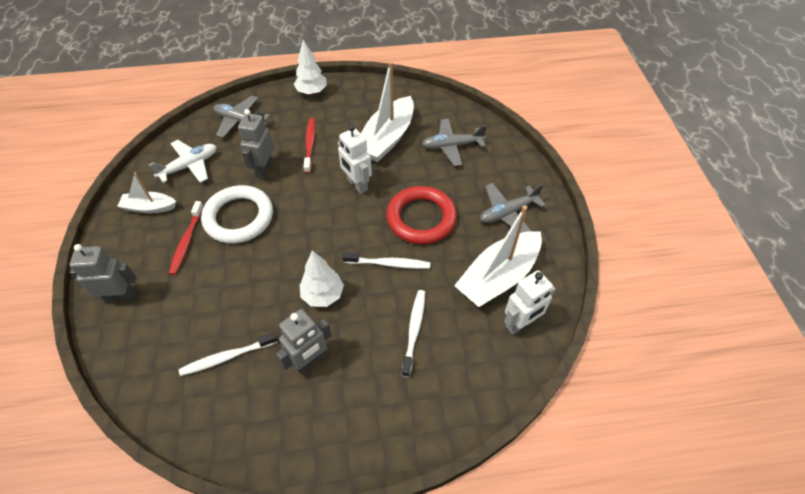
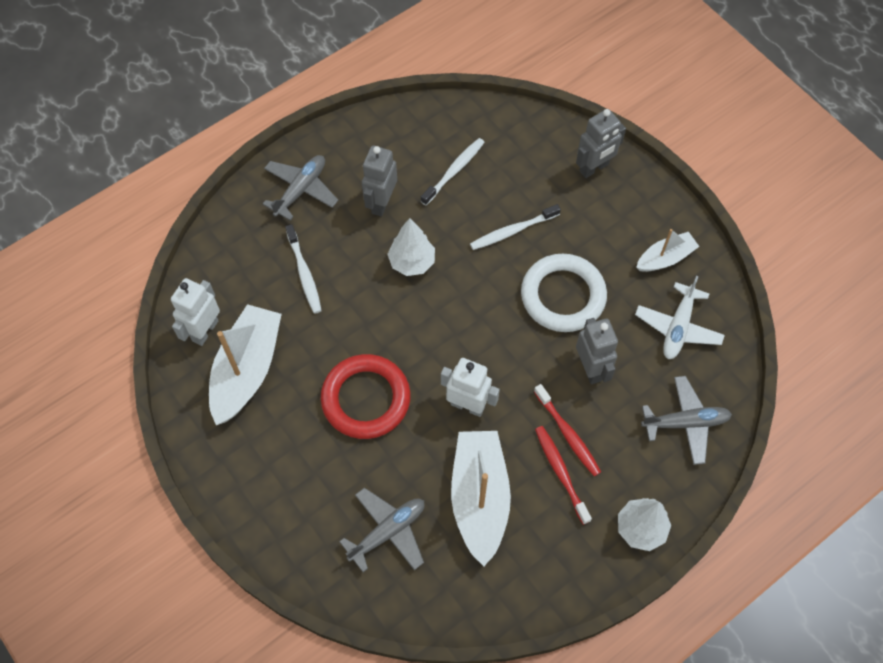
camera: 150 degrees right, 10 degrees up
red toothbrush [169,201,204,275] -> red toothbrush moved to [535,426,592,525]
white toothbrush [342,252,430,269] -> white toothbrush moved to [470,204,561,250]
grey plane [480,183,546,233] -> grey plane moved to [263,155,338,220]

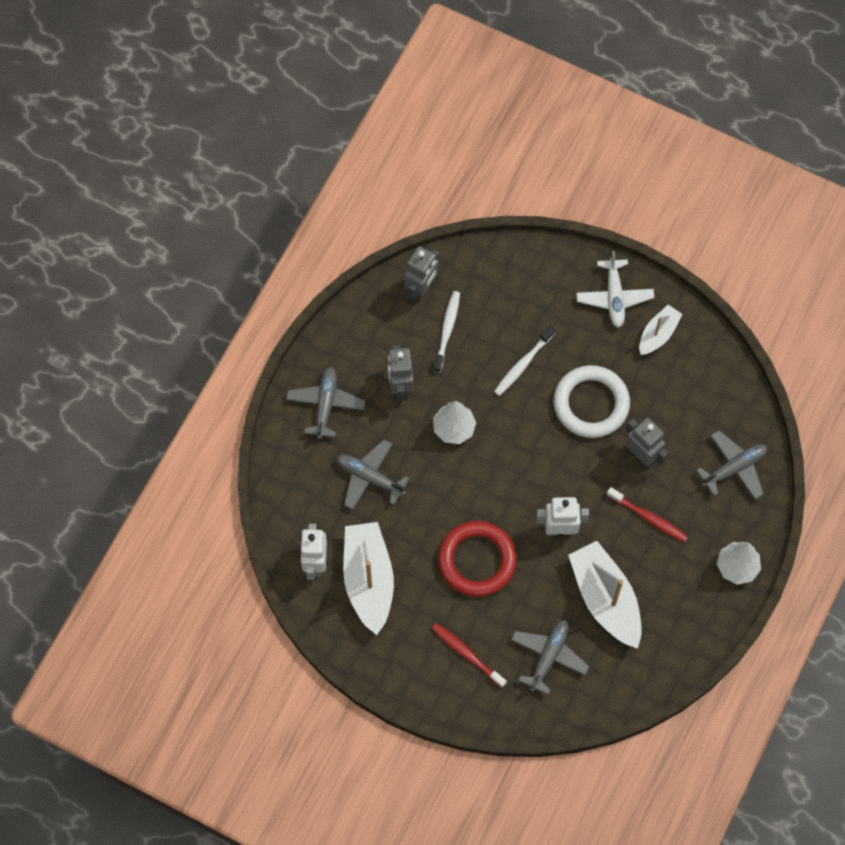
camera: 25 degrees left, 5 degrees up
white toothbrush [285,224,322,314] -> grey plane [337,439,410,510]
red toothbrush [535,426,592,525] -> red toothbrush moved to [432,623,507,688]
grey robot [576,109,626,178] -> grey robot moved to [404,246,439,302]
white plane [635,276,725,359] -> white plane moved to [576,251,654,328]

